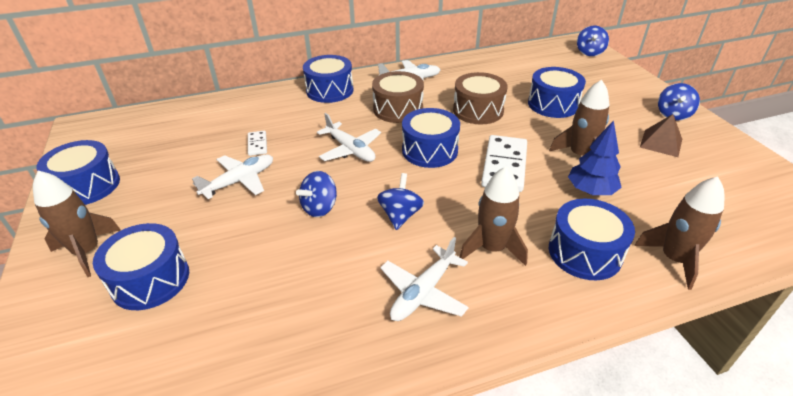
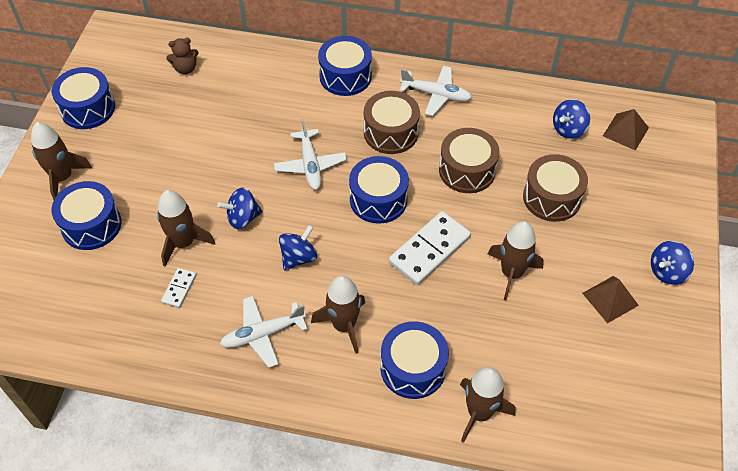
camera: 30 degrees right, 15 degrees up
white plane [192,155,273,199] -> none
white domino [248,131,267,156] -> white domino moved to [161,268,196,308]
blue drum [528,67,586,118] -> brown drum [523,154,588,222]
blue tree [568,120,622,195] -> none
blue spinning top [577,26,609,56] -> blue spinning top moved to [553,99,590,139]
none -> brown rocket [157,190,215,267]
none -> brown teddy bear [166,38,198,74]
none -> brown pyramid [603,109,649,151]

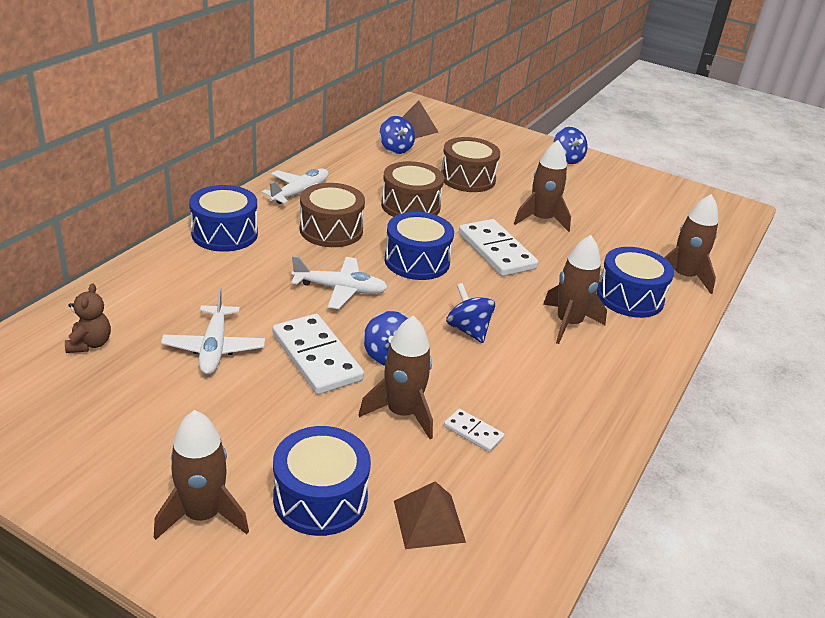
camera: 75 degrees left, 20 degrees down
blue drum [52,67,115,129] -> none
white plane [220,296,308,368] -> white plane moved to [161,288,265,375]
brown pyramid [582,276,639,324] -> brown pyramid moved to [394,481,466,549]
none -> white domino [273,314,364,394]

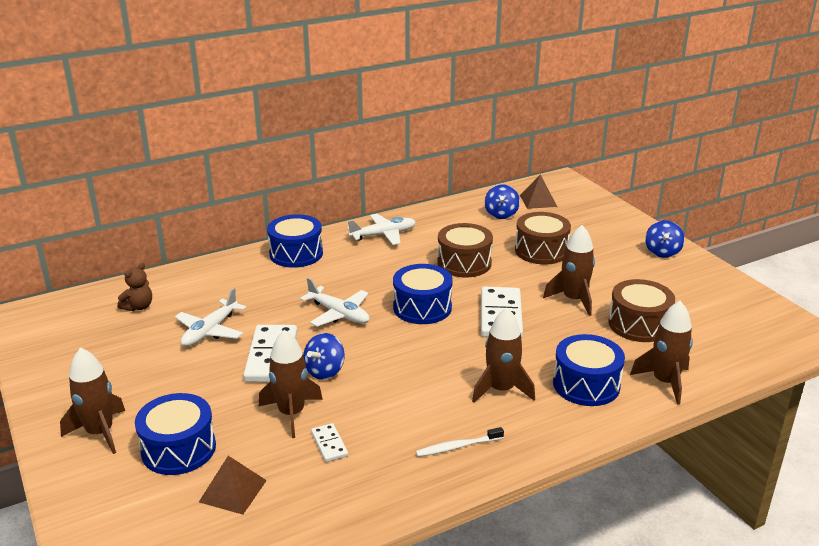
camera: 35 degrees right, 5 degrees down
brown drum [300,183,365,247] -> brown drum moved to [608,279,675,342]
blue spinning top [446,283,495,343] -> none
none -> white toothbrush [415,427,504,457]

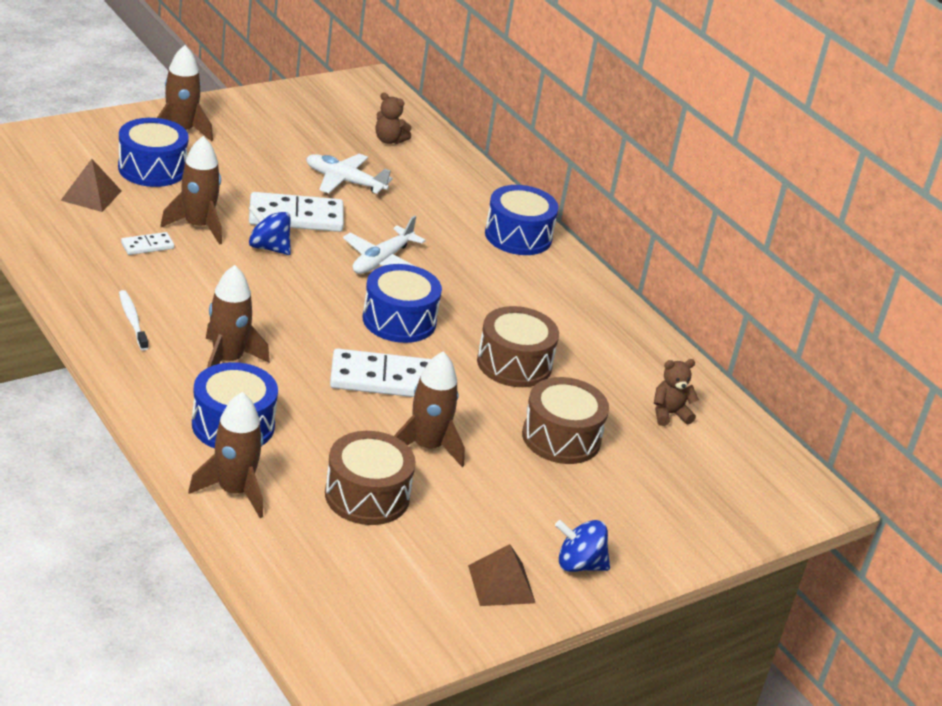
camera: 80 degrees right, 5 degrees up
white plane [347,214,416,245] -> none
blue spinning top [485,185,520,219] -> brown teddy bear [654,359,699,426]
brown pyramid [520,174,557,209] -> brown pyramid moved to [468,544,535,606]

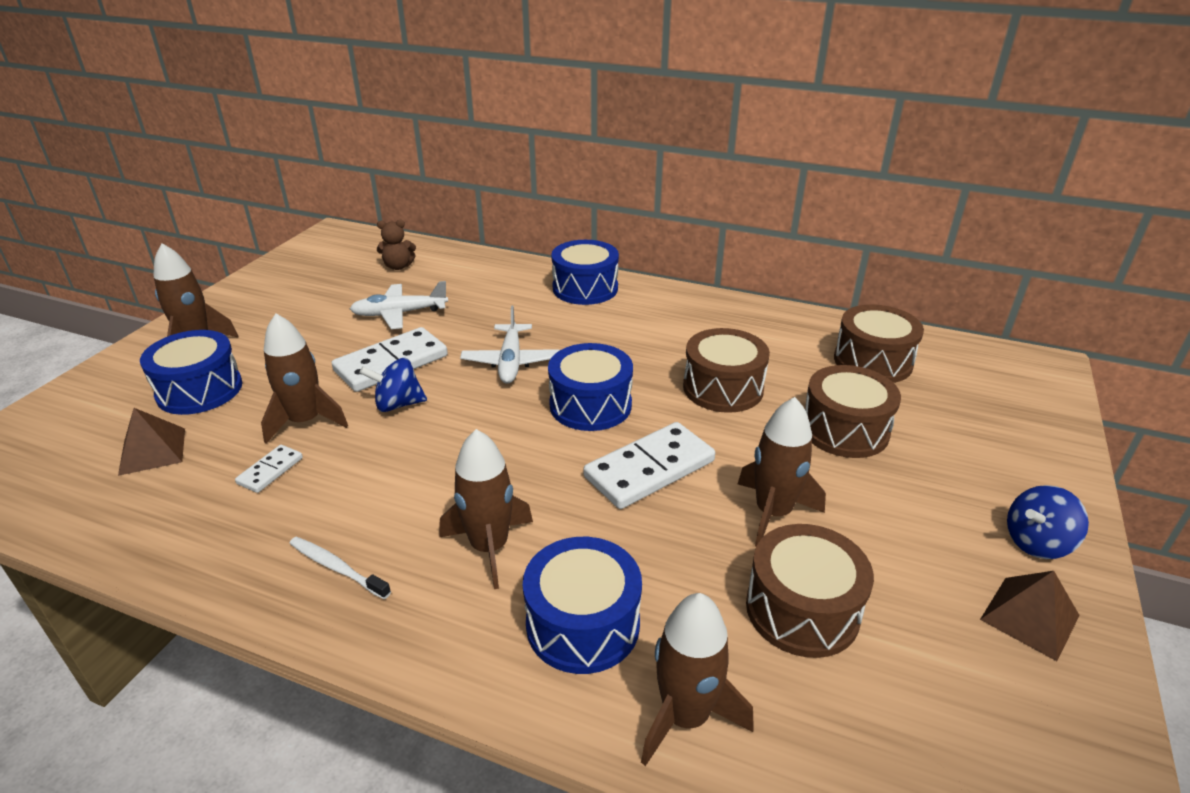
camera: 30 degrees left, 0 degrees up
brown teddy bear [654,359,699,426] -> brown drum [834,304,924,383]

